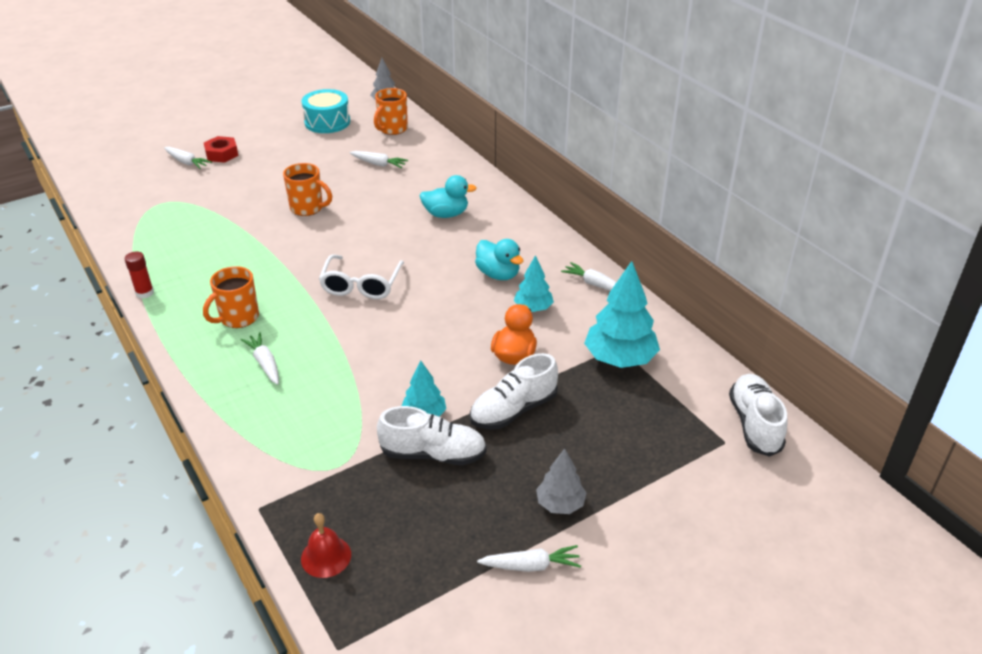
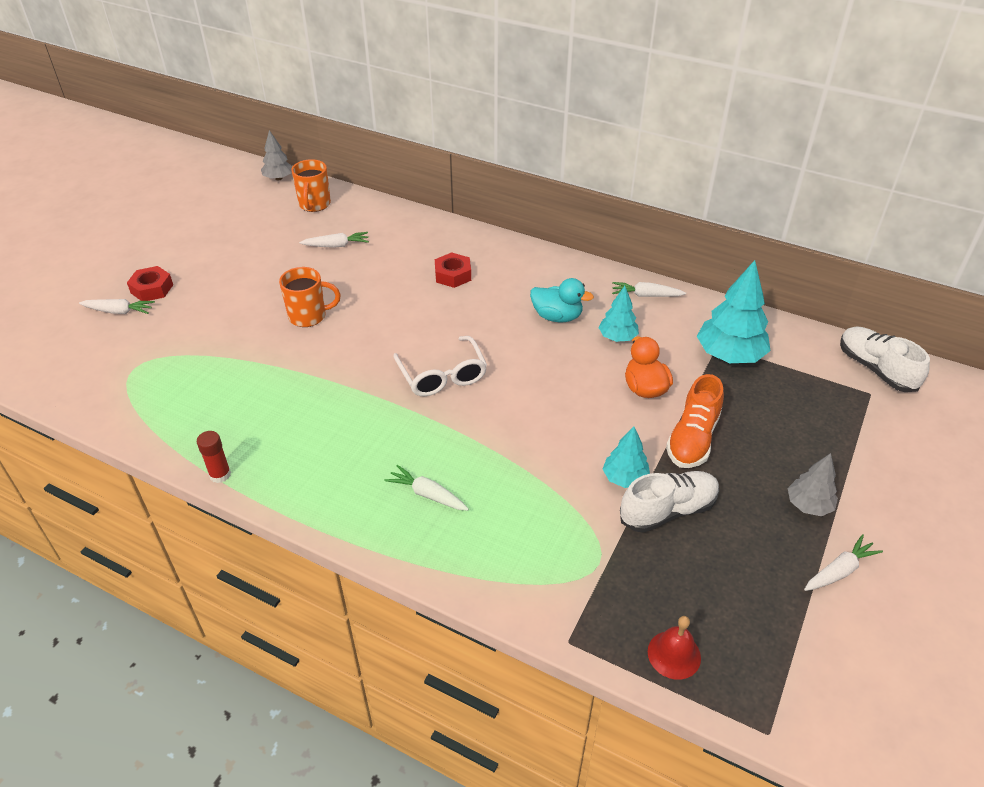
camera: 30 degrees left, 5 degrees up
orange mug [203,266,259,328] -> none
turquoise drum [302,89,350,133] -> none
turquoise duck [419,175,477,218] -> red nut [435,252,471,288]
white shoe [470,353,558,430] -> orange shoe [666,374,724,468]

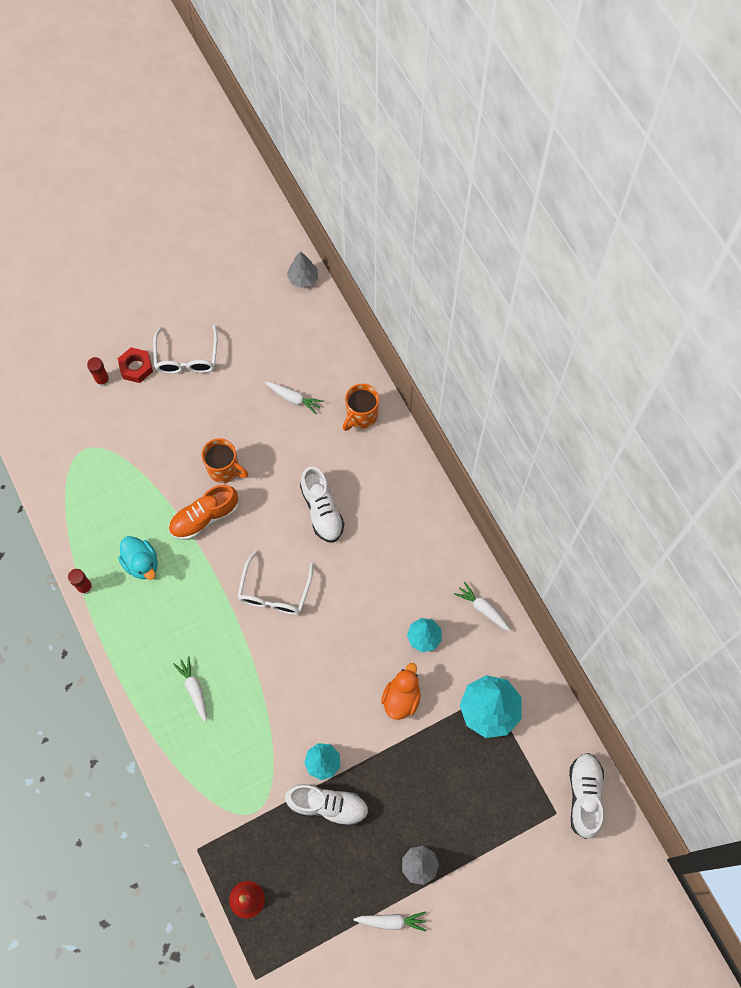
camera: 35 degrees right, 25 degrees up
white carrot [79,299,155,314] -> red glue stick [87,357,110,387]
orange mug [291,159,331,212] -> orange mug moved to [343,384,379,431]
red nut [435,252,471,288] -> none
turquoise duck [530,278,594,322] -> turquoise duck moved to [118,536,158,580]
orange shoe [666,374,724,468] -> orange shoe moved to [169,485,238,540]
none -> white glasses [153,325,218,374]
none -> white shoe [300,466,344,543]

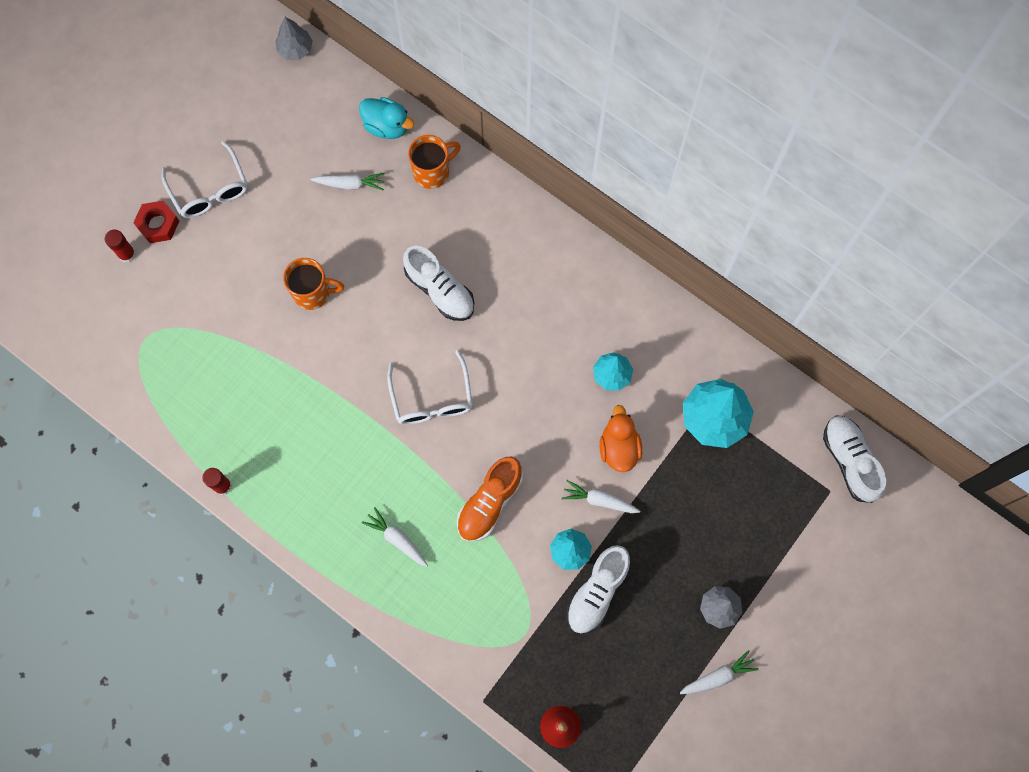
camera: 25 degrees left, 5 degrees up
turquoise duck [118,536,158,580] -> turquoise duck moved to [359,97,414,139]
orange shoe [169,485,238,540] -> orange shoe moved to [457,457,523,542]
white shoe [285,784,369,827] -> white shoe turned 135 degrees clockwise [567,545,630,634]
orange mug [343,384,379,431] -> orange mug turned 135 degrees counterclockwise [408,135,461,189]
white carrot [454,582,511,631] -> white carrot moved to [562,480,640,513]

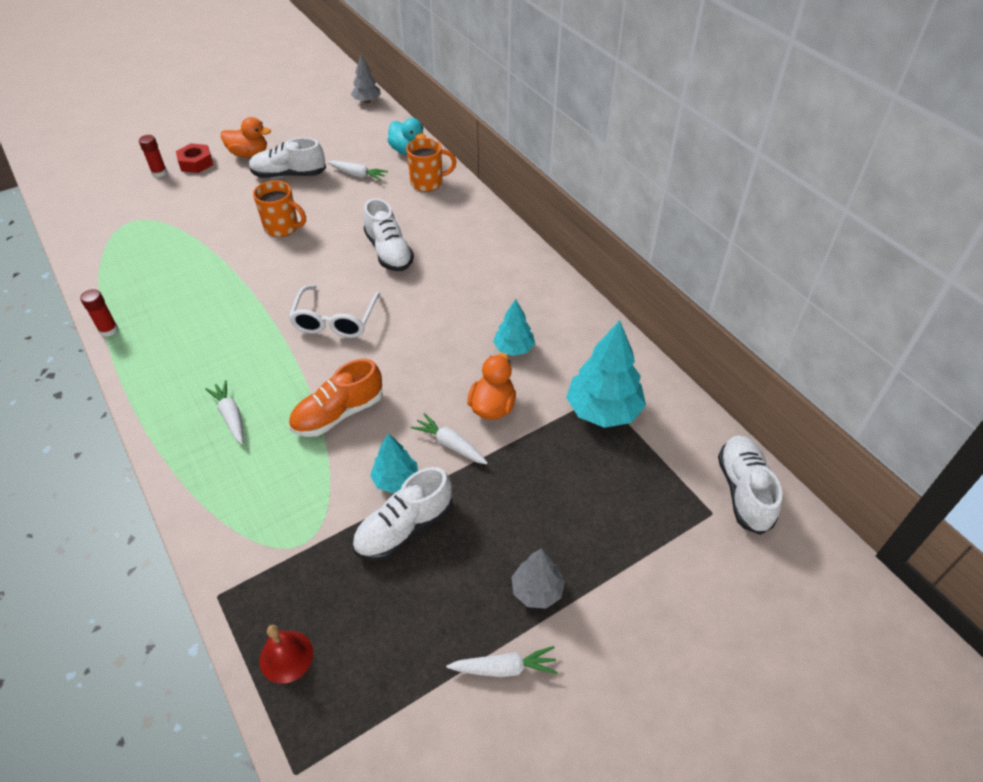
camera: 20 degrees right, 25 degrees down
white glasses [162,141,248,218] -> orange duck [221,117,271,158]
none -> white shoe [249,138,326,178]

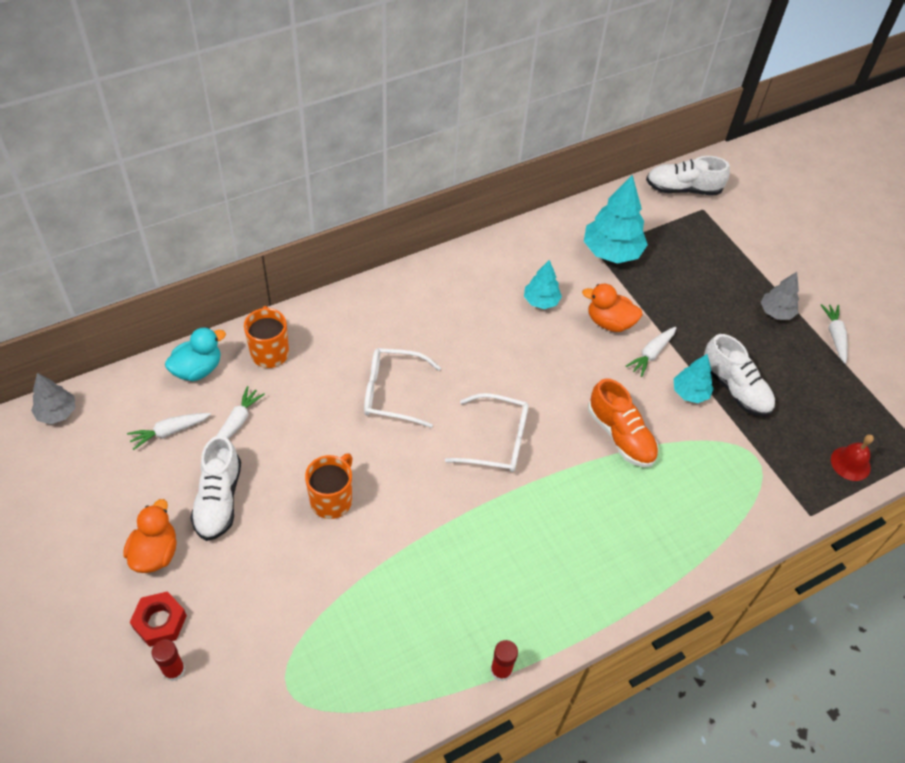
camera: 90 degrees left, 5 degrees up
white carrot [205,380,243,444] -> white carrot moved to [127,413,211,450]
white shoe [364,198,414,271] -> white glasses [364,348,441,428]

